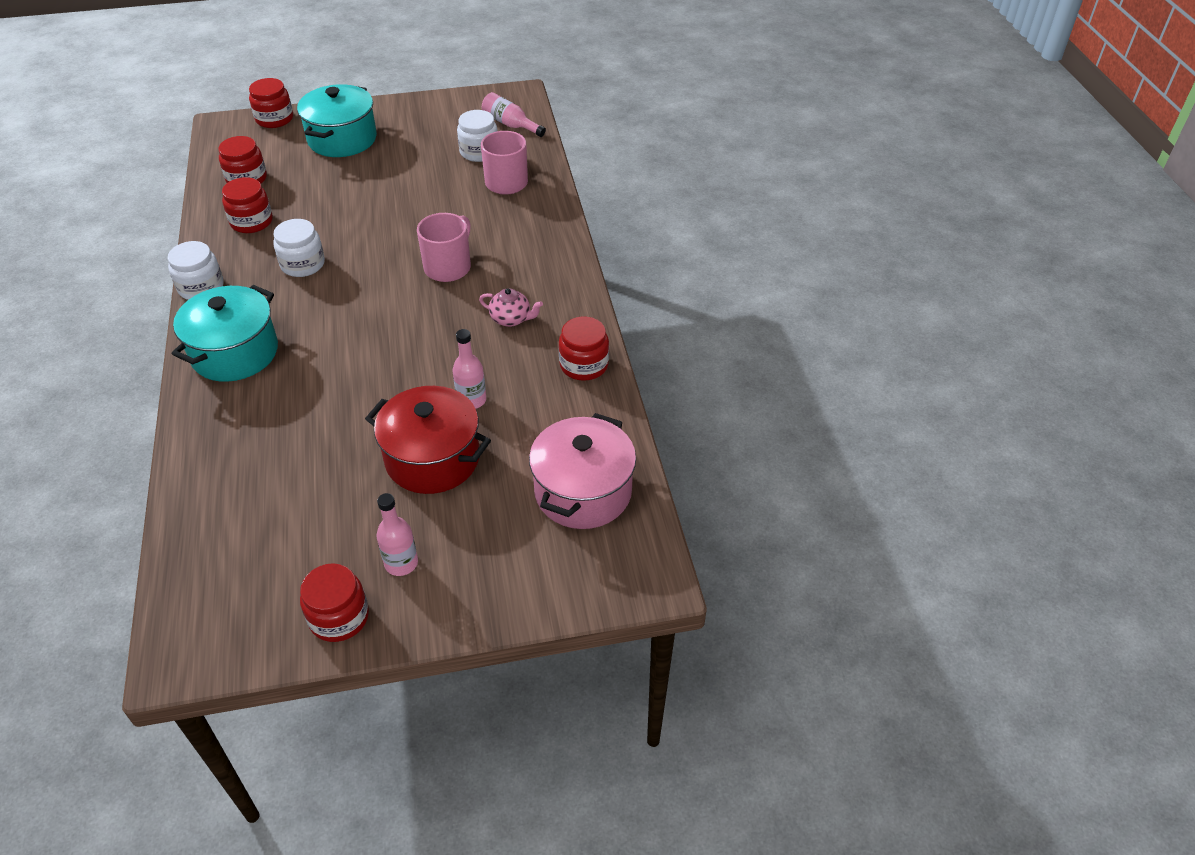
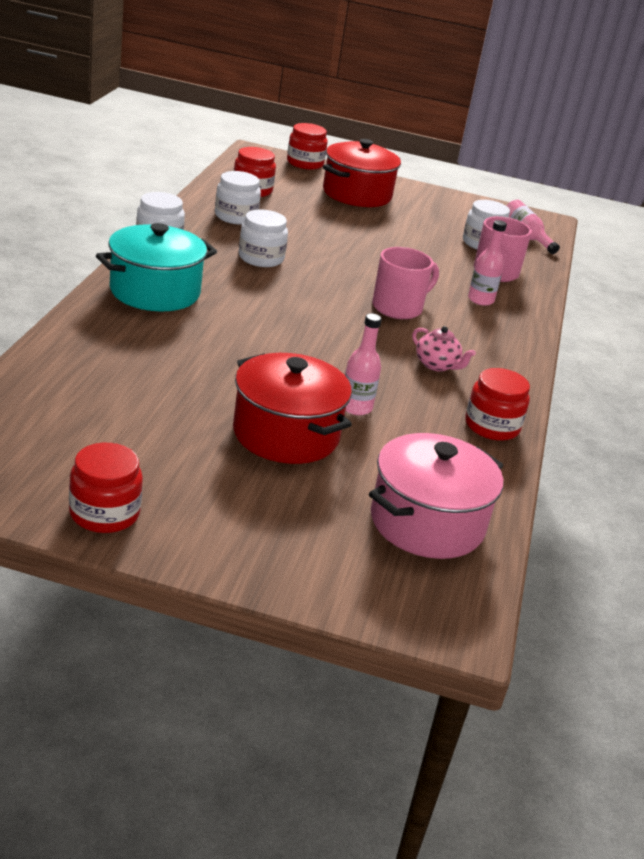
camera: 20 degrees right, 15 degrees down
red jar [222,177,273,233] -> white jar [215,171,261,225]
turquoise pot [297,84,377,157] -> red pot [323,139,401,207]
pink bottle [376,493,418,576] -> pink bottle moved to [468,220,507,306]

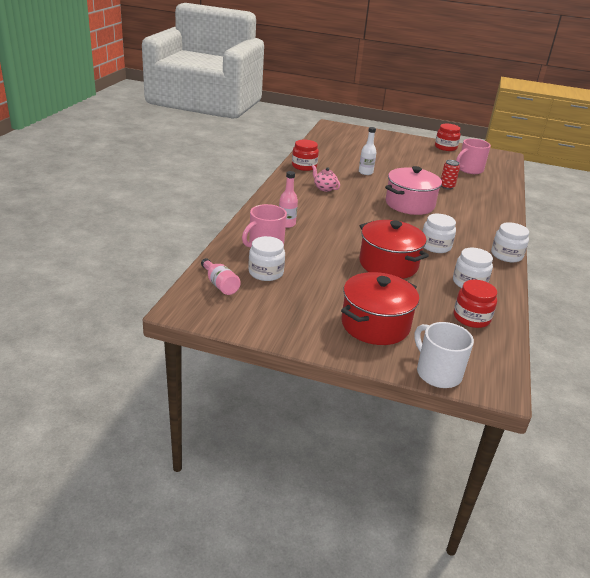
camera: 175 degrees left, 0 degrees up
turquoise pot [96,223,217,311] -> none
red pot [233,353,352,464] -> red pot moved to [359,220,429,279]
red jar [287,123,328,170] -> white mug [414,322,474,388]
pink bottle [345,314,382,415] -> white bottle [359,127,377,175]
pink pot [369,433,503,559] -> pink pot moved to [385,166,442,215]
pink mug [372,247,439,319] -> pink mug moved to [456,138,491,174]
none -> red can [441,160,460,189]

